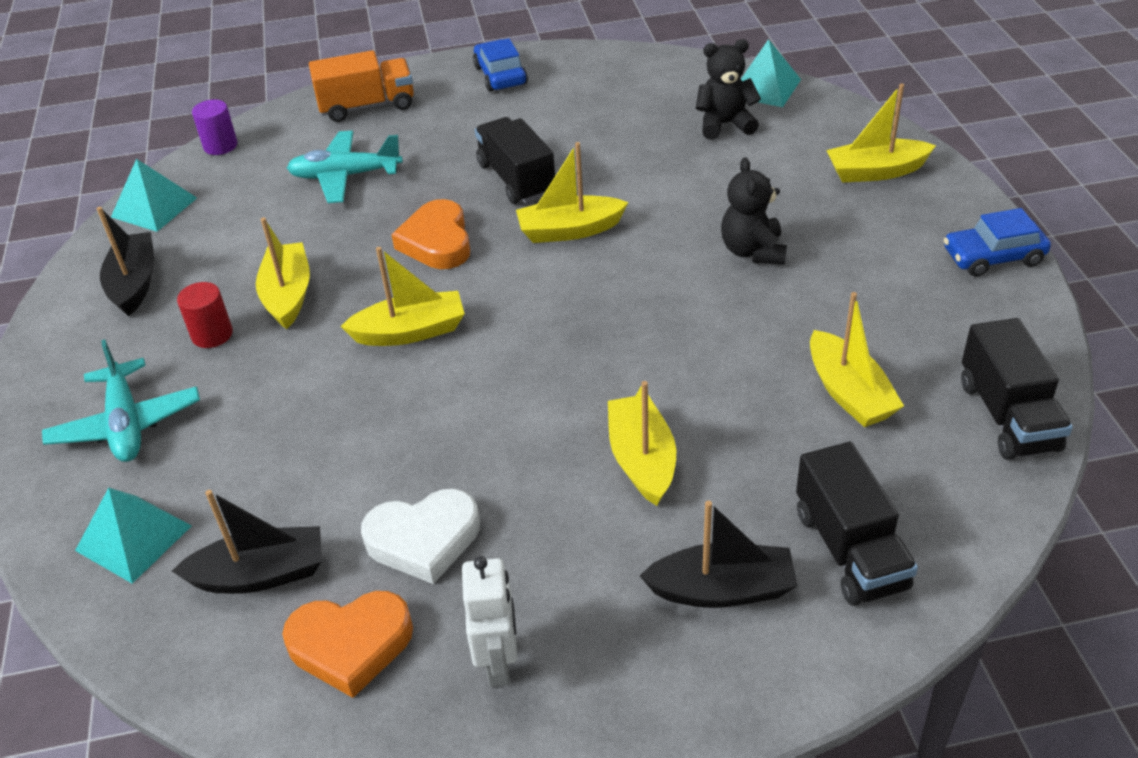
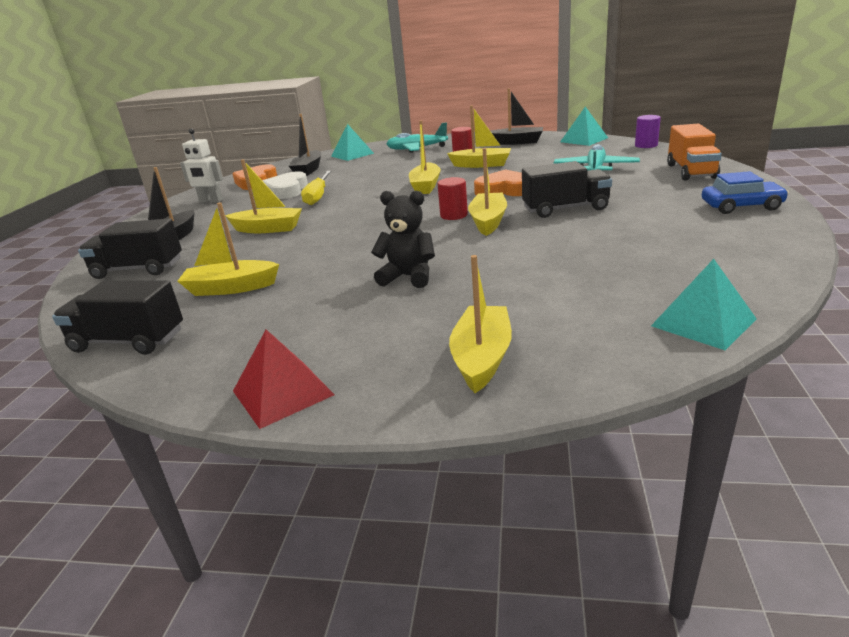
camera: 110 degrees right, 15 degrees down
black teddy bear [696,39,761,140] -> none
blue car [944,208,1051,277] -> red pyramid [233,330,335,429]
none -> yellow screwdriver [301,171,331,205]
none -> red cylinder [437,177,468,220]

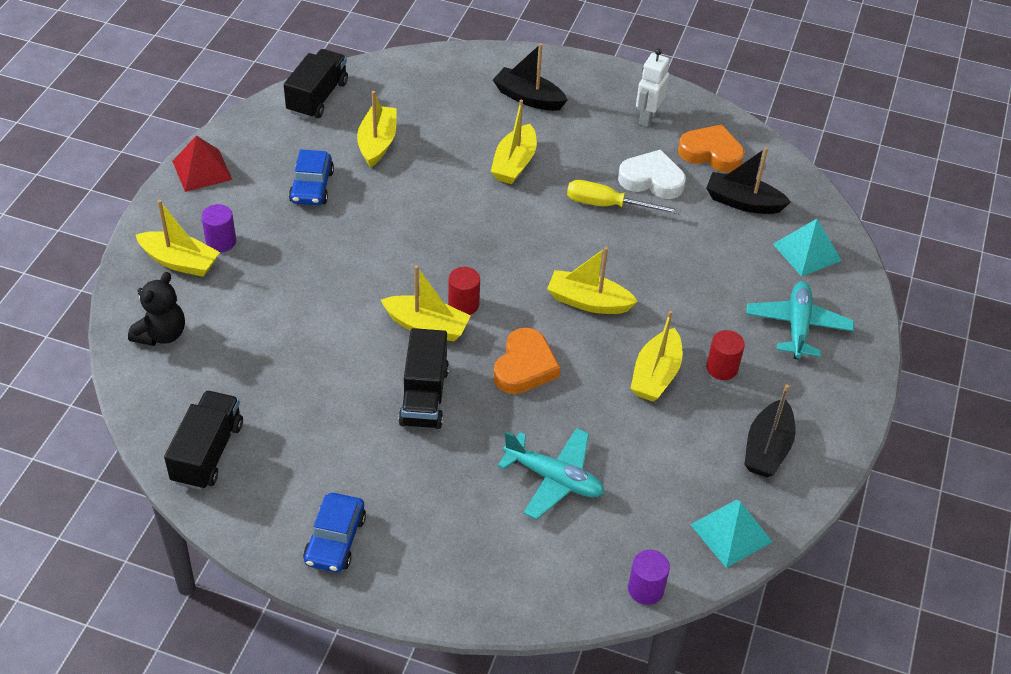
camera: 95 degrees right, 20 degrees up
black truck [78,218,182,279] -> black truck moved to [164,390,243,490]
black teddy bear [371,191,435,288] -> black teddy bear moved to [128,272,185,346]
turquoise pyramid [651,259,757,350] -> none
orange truck [667,124,722,181] -> none
none -> purple cylinder [201,204,236,252]
none -> blue car [289,149,334,205]

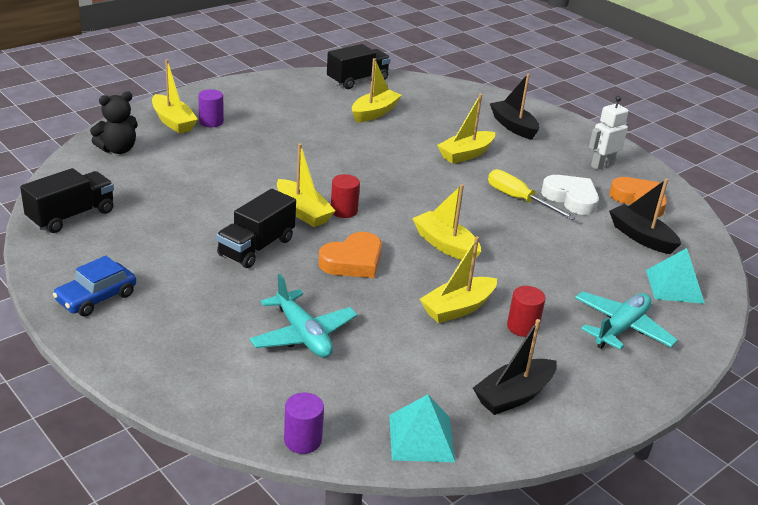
camera: 30 degrees right, 15 degrees down
red pyramid [172,136,232,192] -> none
blue car [289,149,334,205] -> none

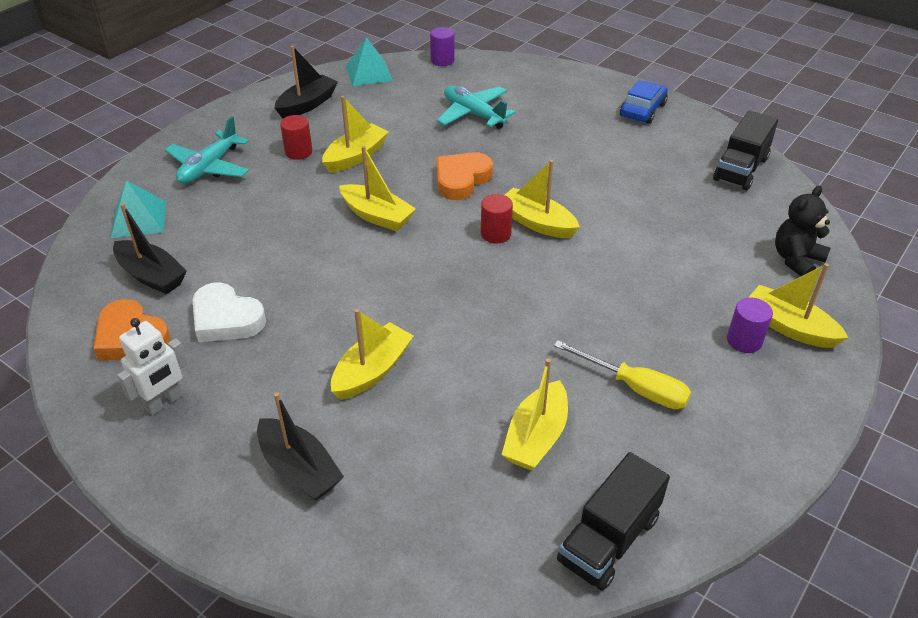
camera: 170 degrees right, 10 degrees up
black truck [216,189,296,268] -> none
yellow screwdriver [488,169,576,220] -> yellow screwdriver moved to [554,340,691,409]

